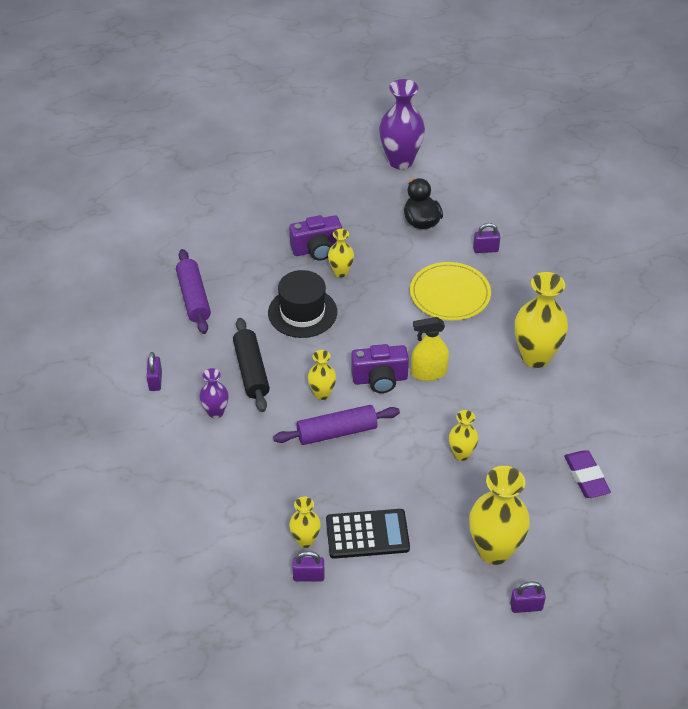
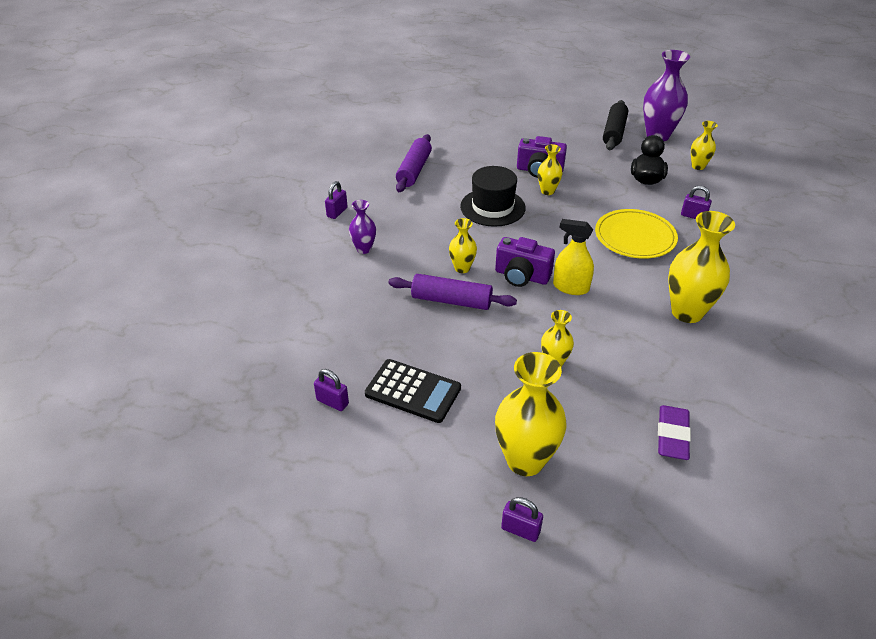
camera: 30 degrees right, 5 degrees down
black rolling pin [233,318,270,412] -> black rolling pin moved to [603,100,628,150]
yellow vase [289,497,321,548] -> yellow vase moved to [691,121,718,170]

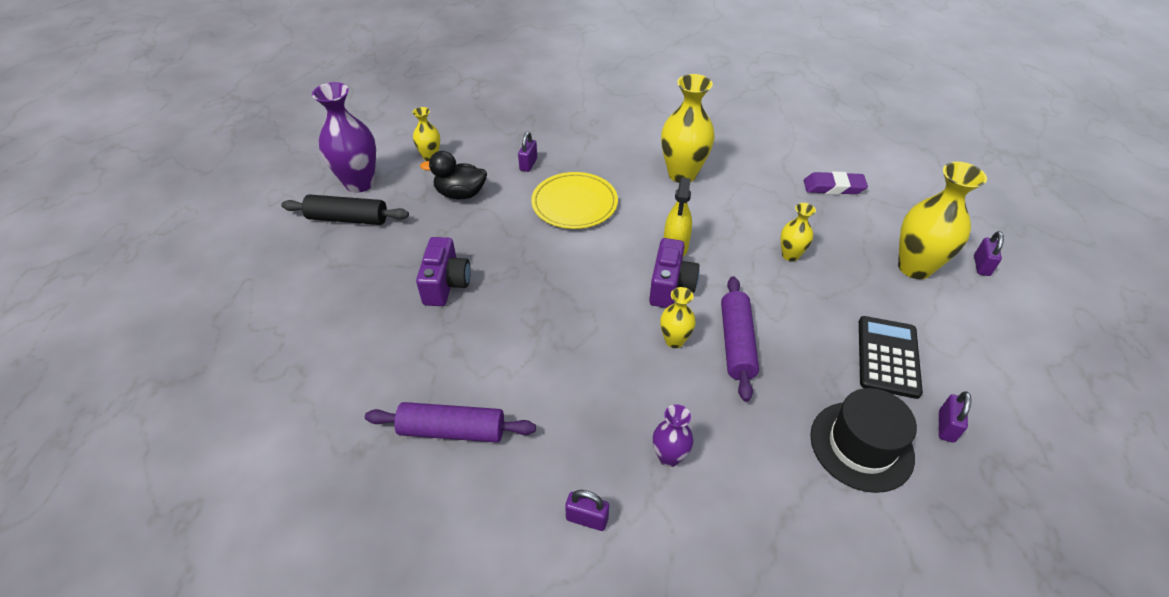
camera: 100 degrees left, 5 degrees up
black hat [460,166,526,227] -> black hat moved to [810,388,917,493]
yellow vase [538,144,563,195] -> none

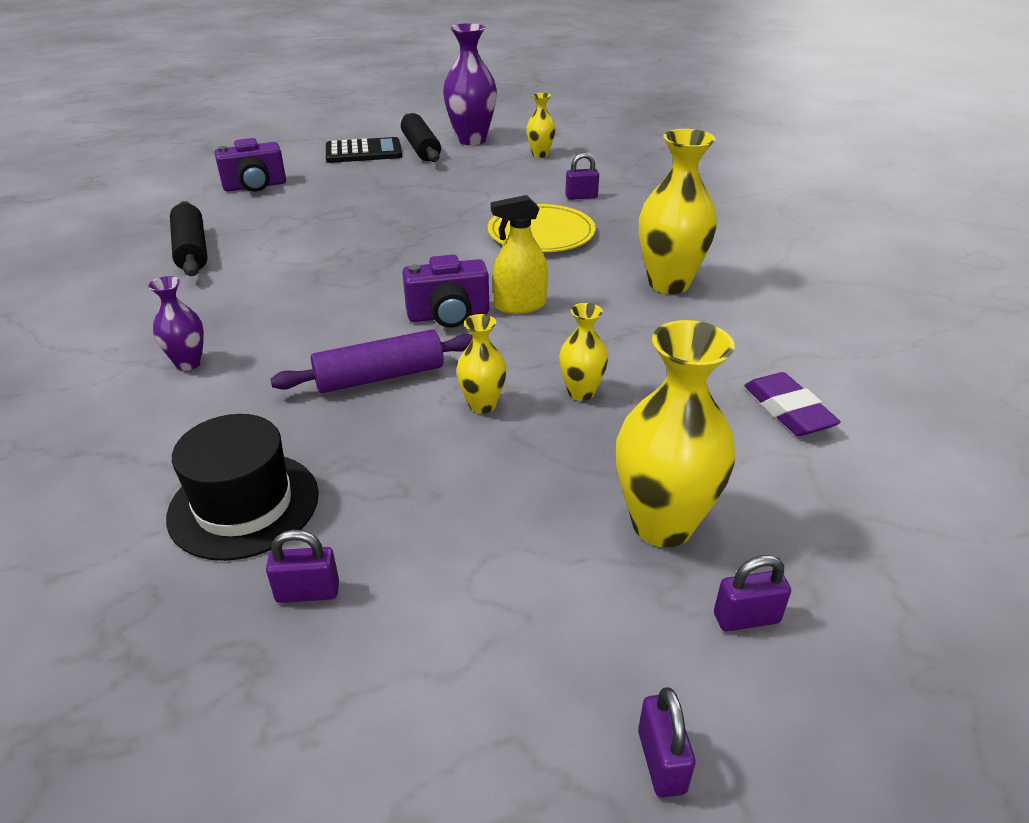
camera: 65 degrees right, 10 degrees down
purple rolling pin [365,402,536,443] -> black rolling pin [170,201,208,276]
purple camera [416,237,471,306] -> purple camera moved to [214,138,286,192]
black duck [420,151,487,199] -> none
purple padlock [565,490,609,531] -> purple padlock moved to [638,687,695,798]
yellow vase [660,287,696,348] -> yellow vase moved to [456,314,507,414]
black calculator [859,316,923,399] -> black calculator moved to [326,137,402,163]

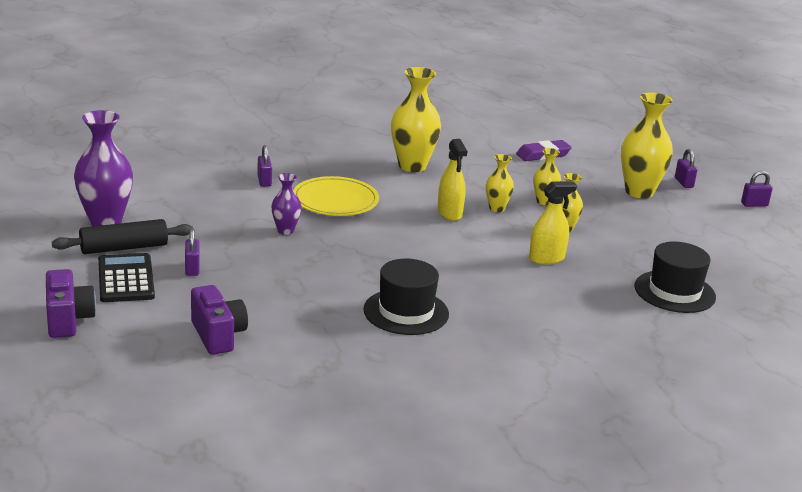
camera: 95 degrees left, 10 degrees down
purple vase [148,276,204,371] -> purple vase moved to [271,173,301,235]
black rolling pin [170,201,208,276] -> none
purple padlock [266,530,339,603] -> purple padlock moved to [185,228,200,276]
purple rolling pin [270,329,473,393] -> yellow spray bottle [529,181,577,265]
purple camera [402,255,489,328] -> purple camera moved to [46,269,96,338]
yellow vase [526,93,556,158] -> yellow vase moved to [486,154,514,212]
none -> black hat [363,259,449,335]

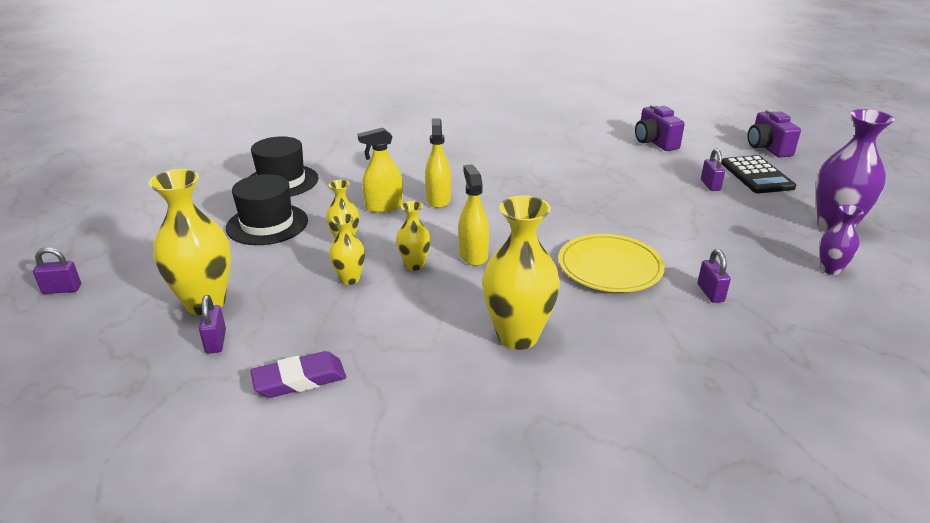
camera: 175 degrees left, 5 degrees up
black rolling pin [52,219,193,254] -> none
purple vase [271,173,301,235] -> purple vase moved to [820,205,864,275]
black hat [363,259,449,335] -> black hat moved to [226,174,308,245]
purple padlock [675,149,697,188] -> purple padlock moved to [199,295,226,354]
none -> yellow spray bottle [425,118,451,208]

